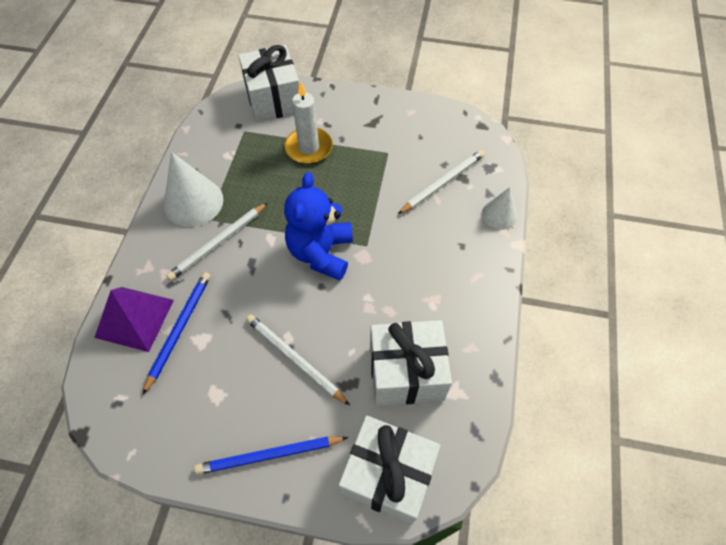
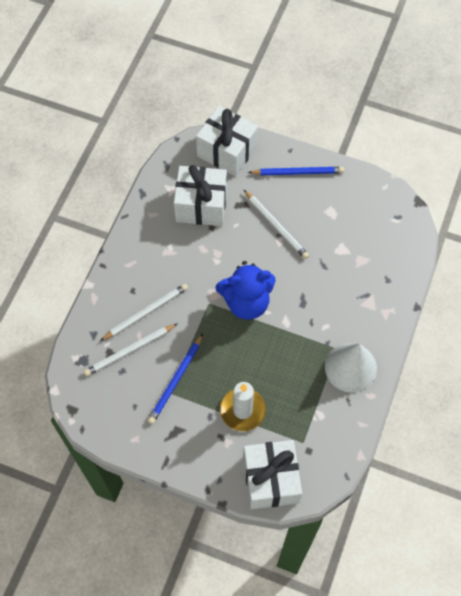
camera: 170 degrees left, 5 degrees up
purple pyramid [94,287,174,352] -> none
blue pencil [143,272,211,394] -> blue pencil moved to [148,334,203,424]
white pencil [166,203,267,281] -> white pencil moved to [100,284,188,341]
blue teddy bear [284,172,353,280] -> blue teddy bear turned 60 degrees clockwise [215,261,276,320]
white cone [482,187,517,230] -> none

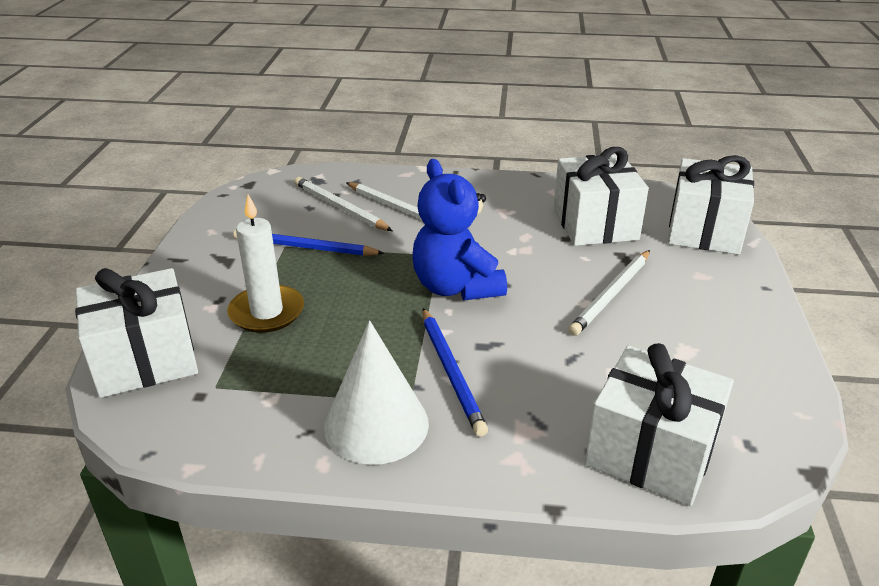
camera: 75 degrees right, 30 degrees down
blue pencil [248,167,344,175] -> blue pencil moved to [422,308,488,437]
none -> white gift [585,343,734,506]

